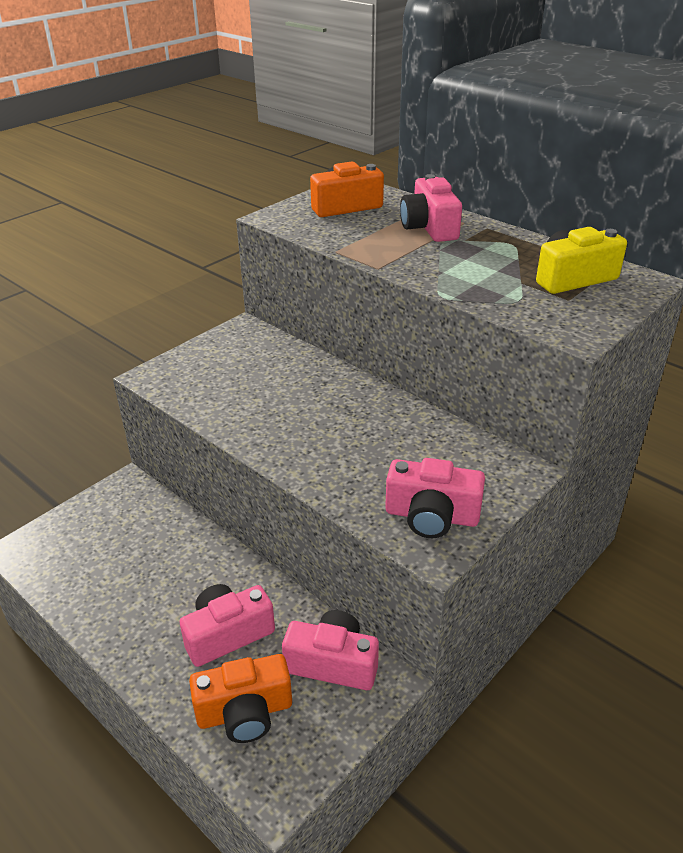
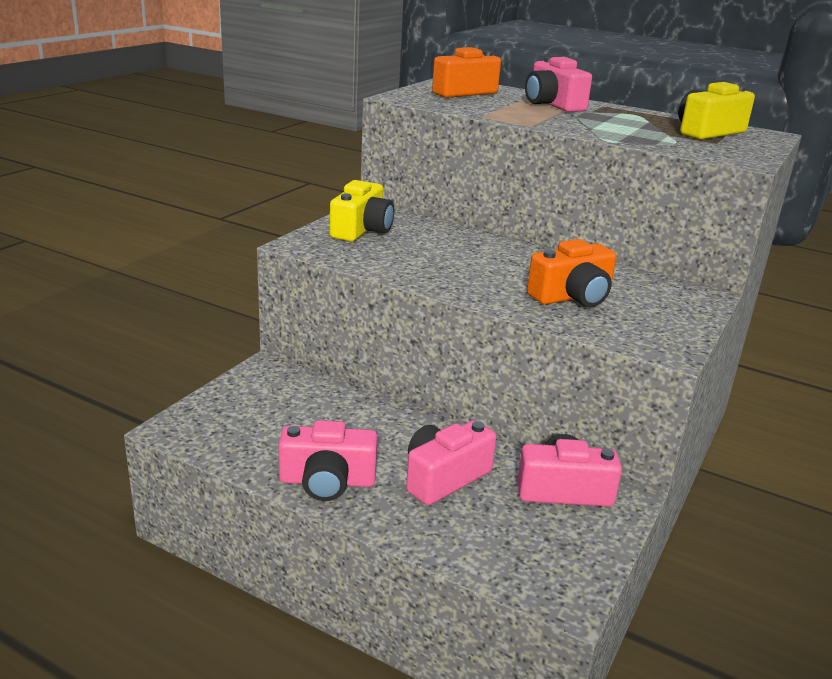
camera: 15 degrees left, 10 degrees down
orange camera [189,654,292,743] -> orange camera moved to [527,239,616,307]
pink camera [385,458,485,538] -> pink camera moved to [278,420,378,501]
none -> yellow camera [330,180,394,241]

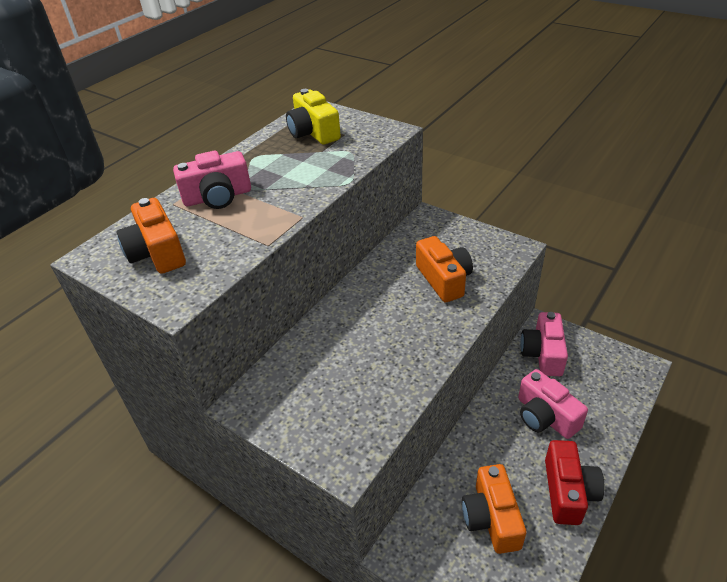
camera: 80 degrees left, 15 degrees up
pink camera [278,420,378,501] -> red camera [545,440,605,525]
yellow camera [330,180,394,241] -> none
none -> orange camera [462,464,526,554]

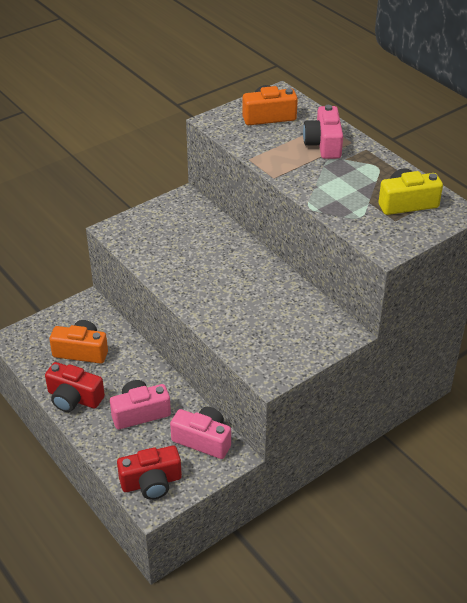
camera: 105 degrees right, 0 degrees up
orange camera [416,236,473,302] -> none
none -> red camera [117,446,182,500]

